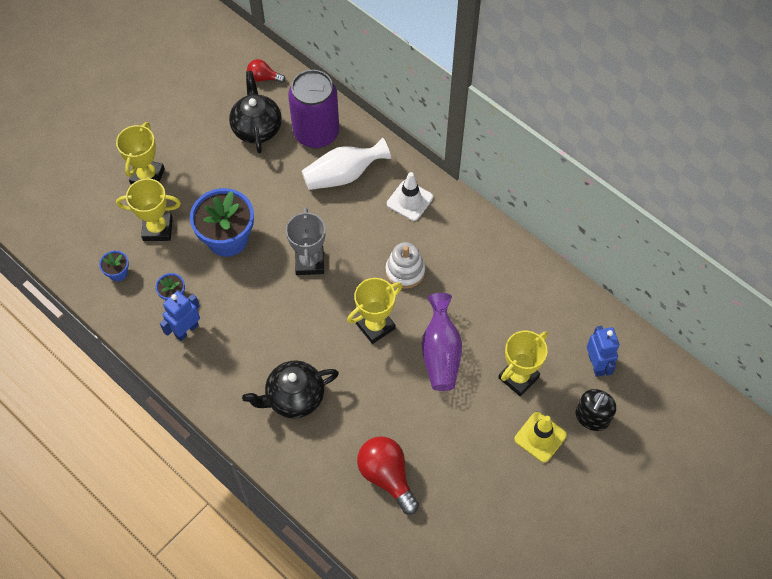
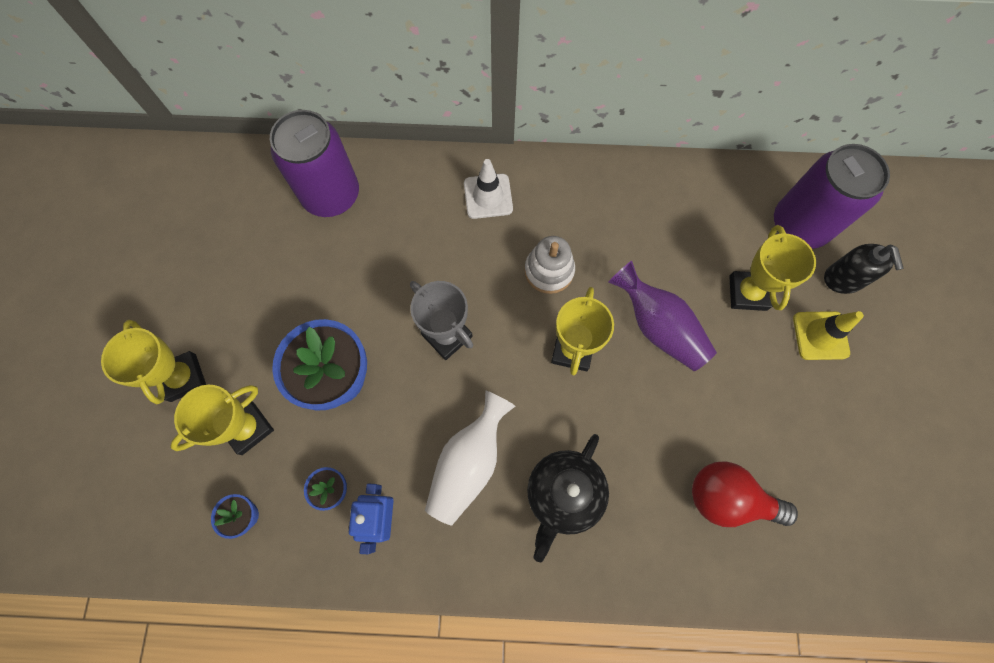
camera: 40 degrees left, 10 degrees up
black teapot [229,71,282,153] -> none
red light bulb [247,59,286,83] -> none
white vase [302,137,391,190] -> white vase moved to [425,390,515,526]
blue robot [587,326,620,377] -> purple can [774,144,890,249]

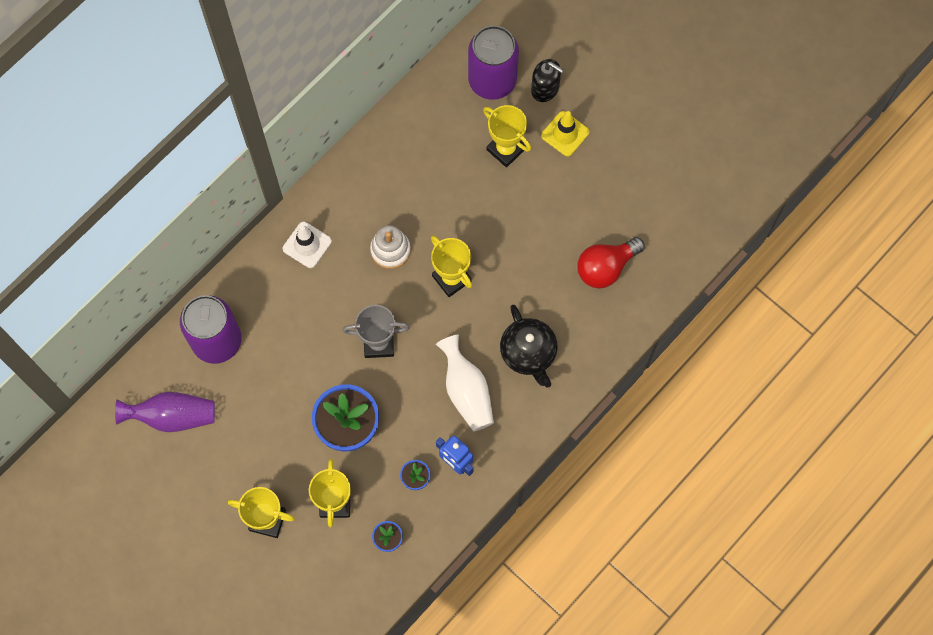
camera: 50 degrees left, 0 degrees up
purple vase [608,261,717,371] -> purple vase moved to [115,392,215,432]

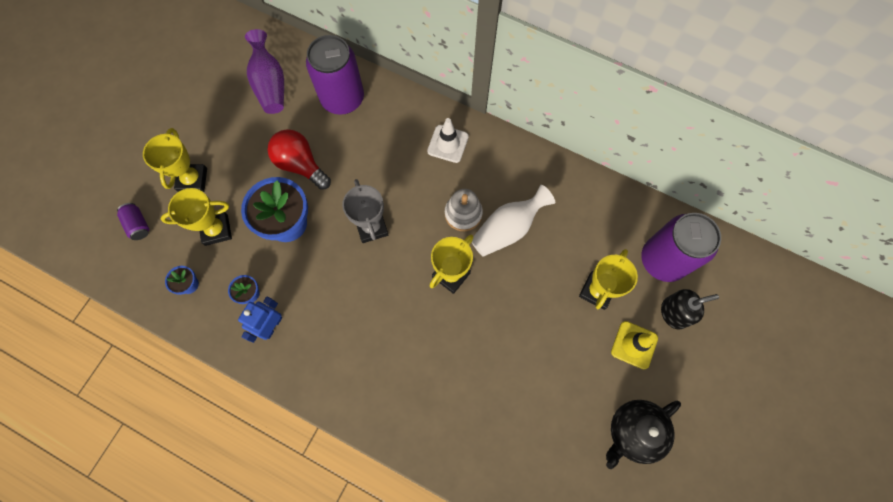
camera: 75 degrees right, 0 degrees up
white vase [436,335,494,432] -> white vase moved to [471,185,555,257]
black teapot [500,305,558,388] -> black teapot moved to [606,400,681,469]
black soap dispenser [531,59,564,102] -> black soap dispenser turned 120 degrees counterclockwise [661,289,719,330]
red light bulb [577,237,645,289] -> red light bulb moved to [267,129,331,190]
none -> purple can [117,203,149,240]

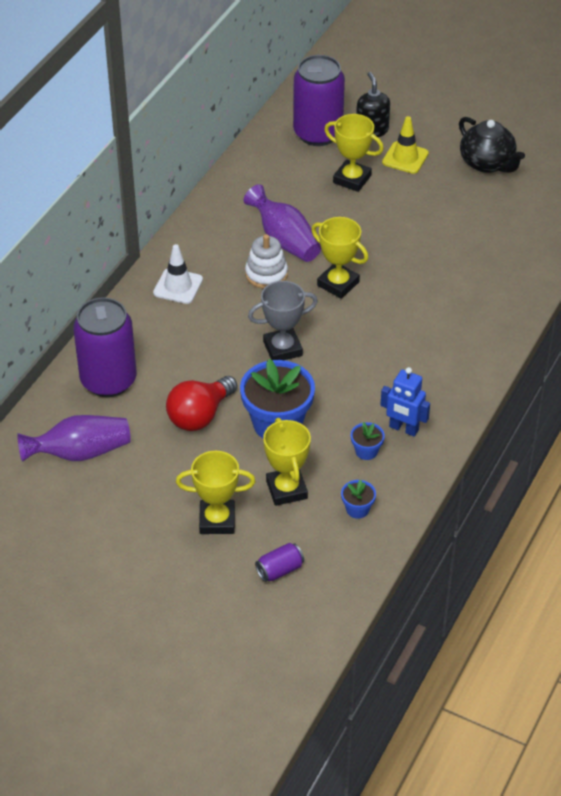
camera: 90 degrees left, 25 degrees down
white vase [471,185,555,257] -> purple vase [244,184,321,262]

